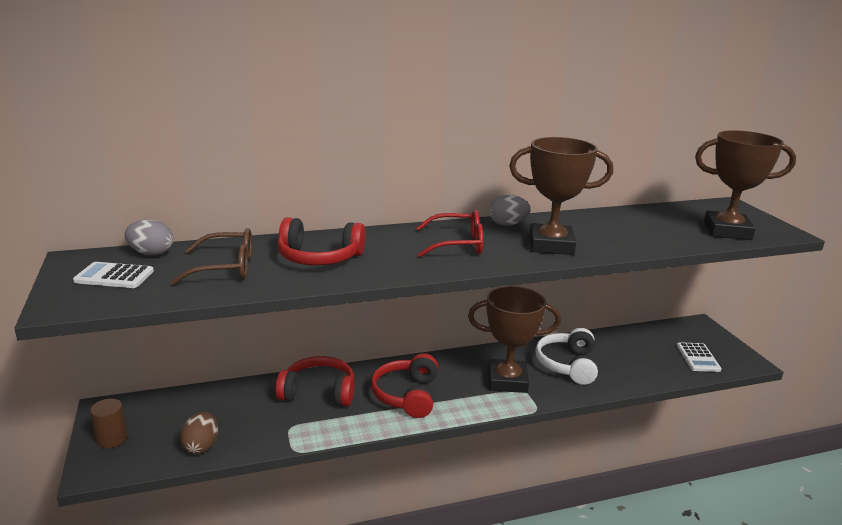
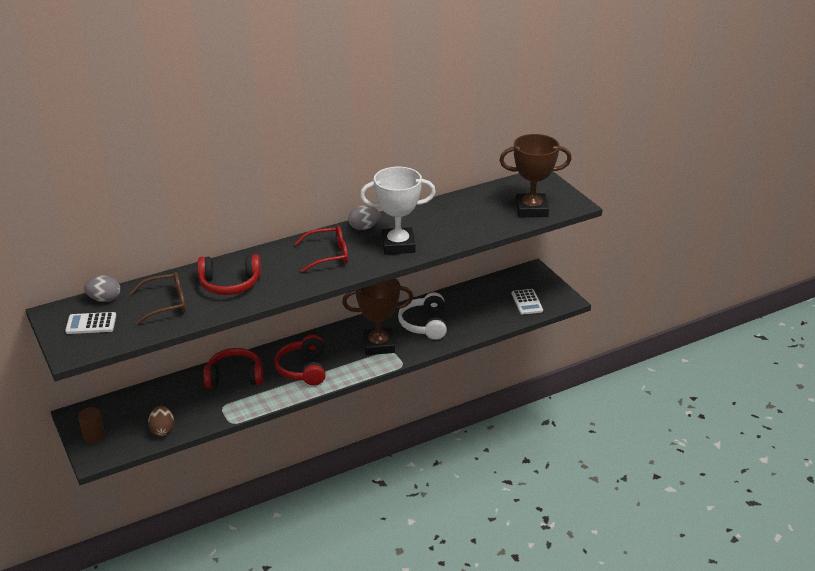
camera: 10 degrees left, 10 degrees up
brown trophy [509,137,613,255] -> white trophy [360,167,436,255]

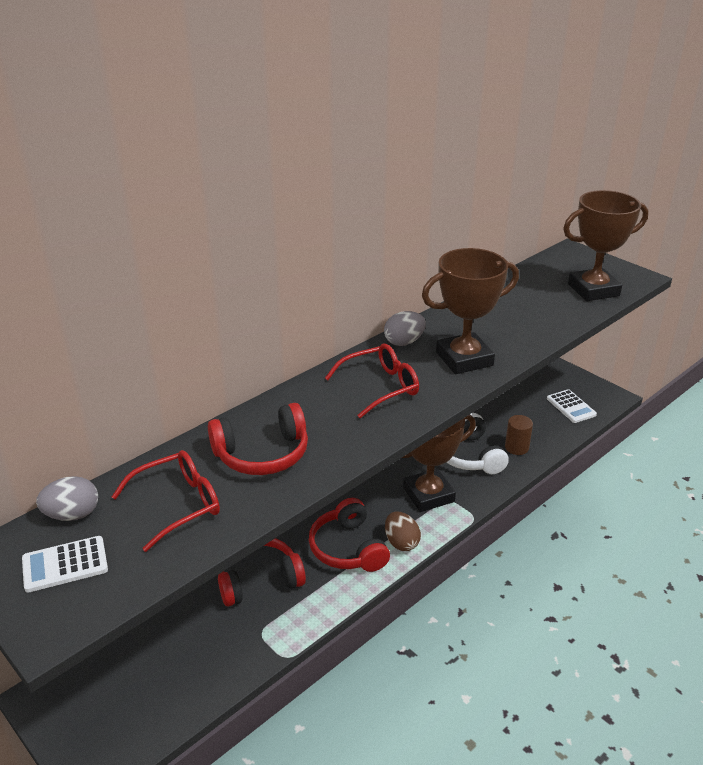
camera: 15 degrees left, 0 degrees up
brown cylinder [78,407,105,443] -> brown cylinder moved to [505,415,533,455]
brown glasses [130,272,186,325] -> red glasses [112,450,220,552]
brown egg [148,406,174,436] -> brown egg moved to [385,512,421,551]
white trophy [360,167,436,255] -> brown trophy [422,248,519,374]

